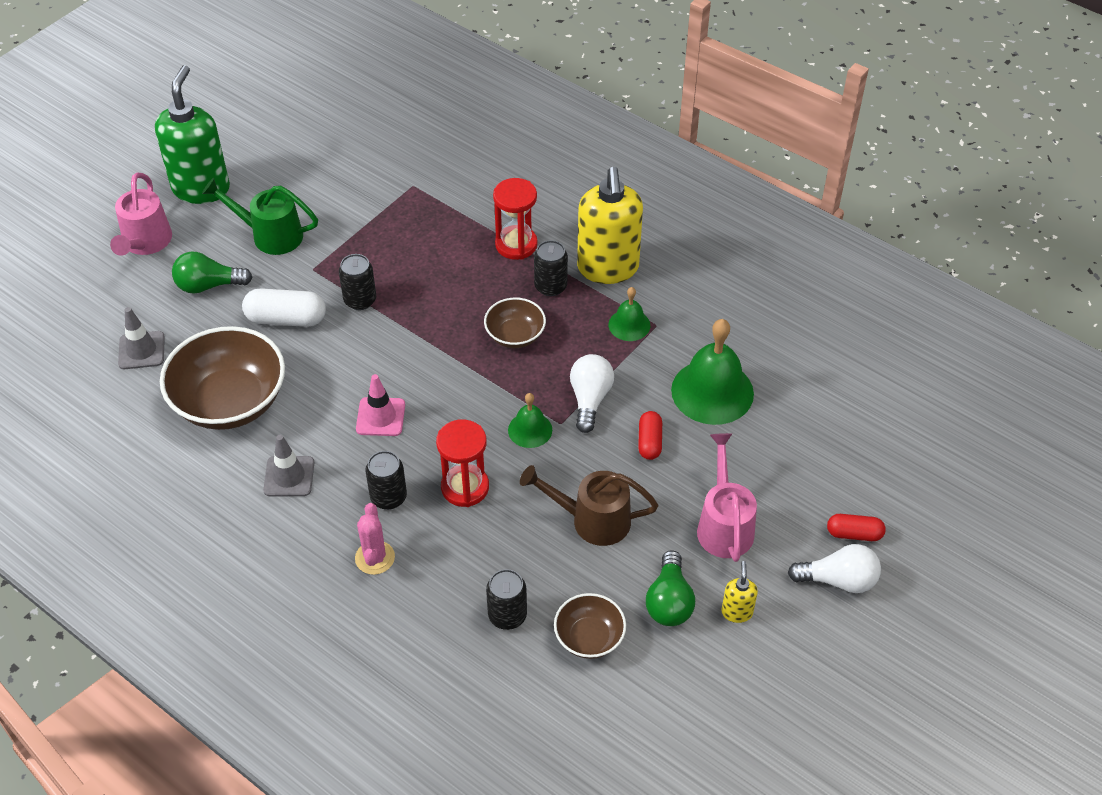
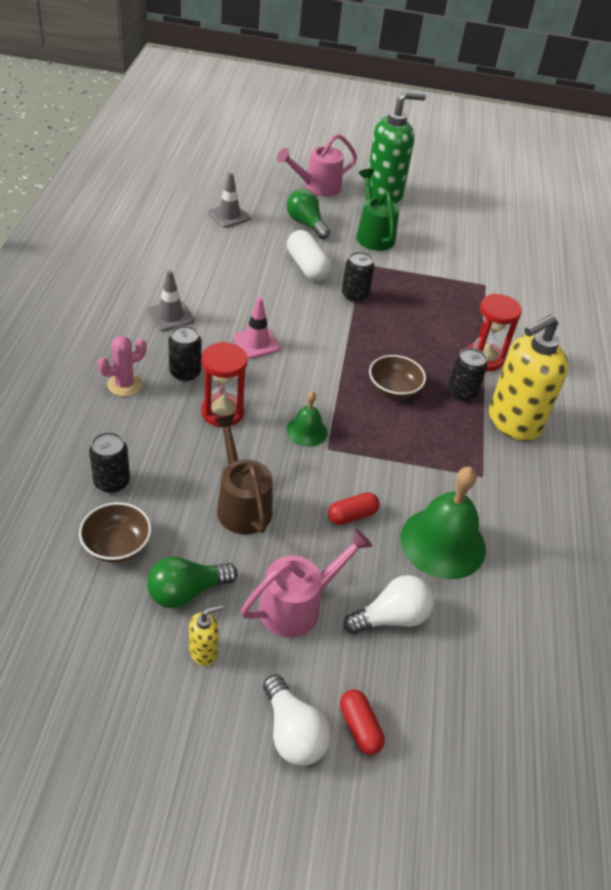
camera: 55 degrees right, 5 degrees down
brown bowl [160,326,285,430] -> none
white light bulb [570,354,614,433] -> white light bulb moved to [344,575,434,635]
green bell [608,287,650,341] -> none

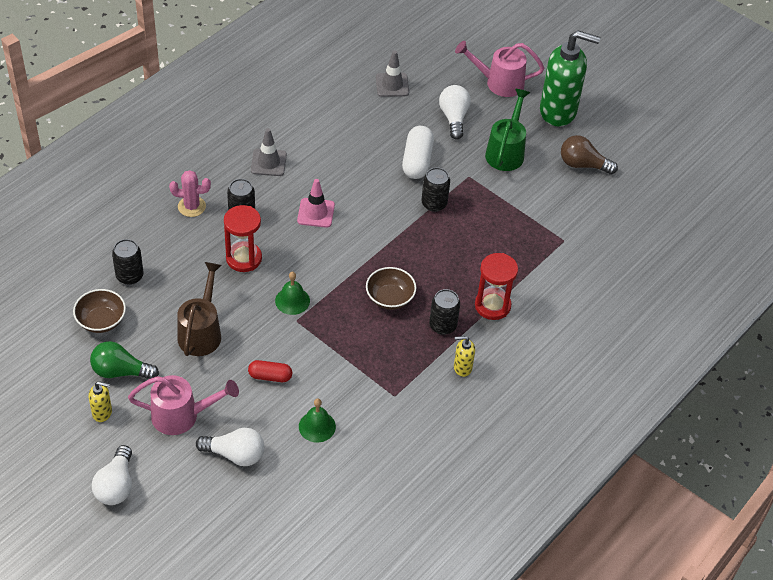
camera: 35 degrees right, 5 degrees up
green light bulb [287,189,330,239] -> white light bulb [439,85,471,140]
red capsule [340,689,385,755] -> none
green bell [400,467,486,579] -> green bell [299,398,336,443], size x0.53
yellow soap dispenser [489,314,569,441] -> yellow soap dispenser [454,336,475,377], size x0.43
none -> brown light bulb [561,135,618,175]

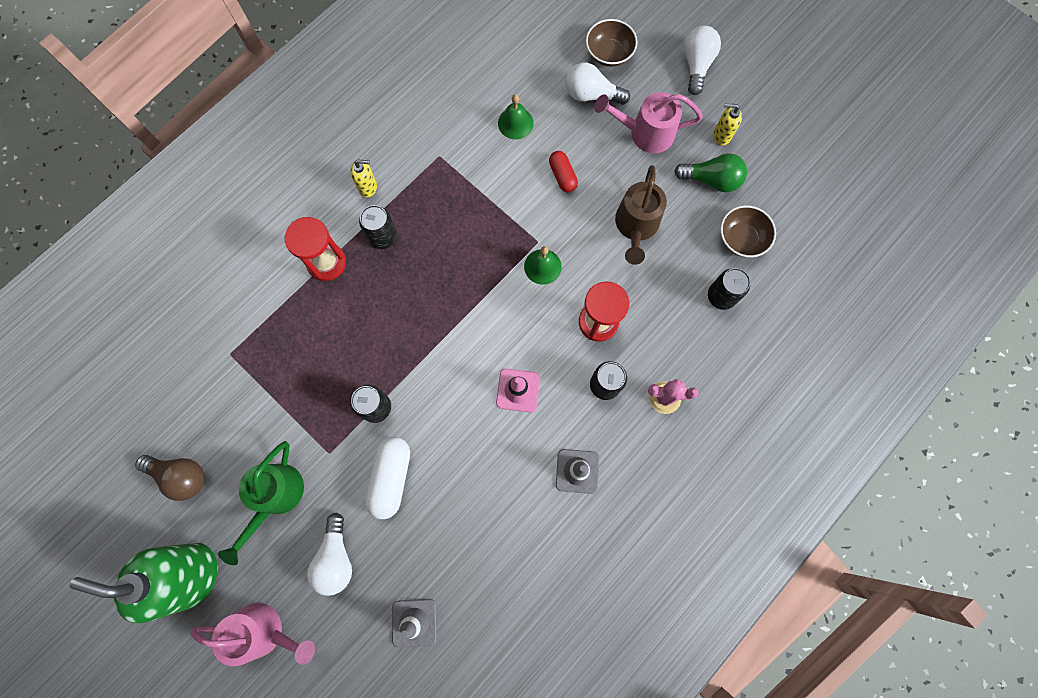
camera: 175 degrees left, 25 degrees up
red capsule [248,360,292,382] -> red capsule turned 60 degrees clockwise [549,151,578,192]
brown bowl [366,267,417,310] -> brown bowl moved to [586,19,638,67]

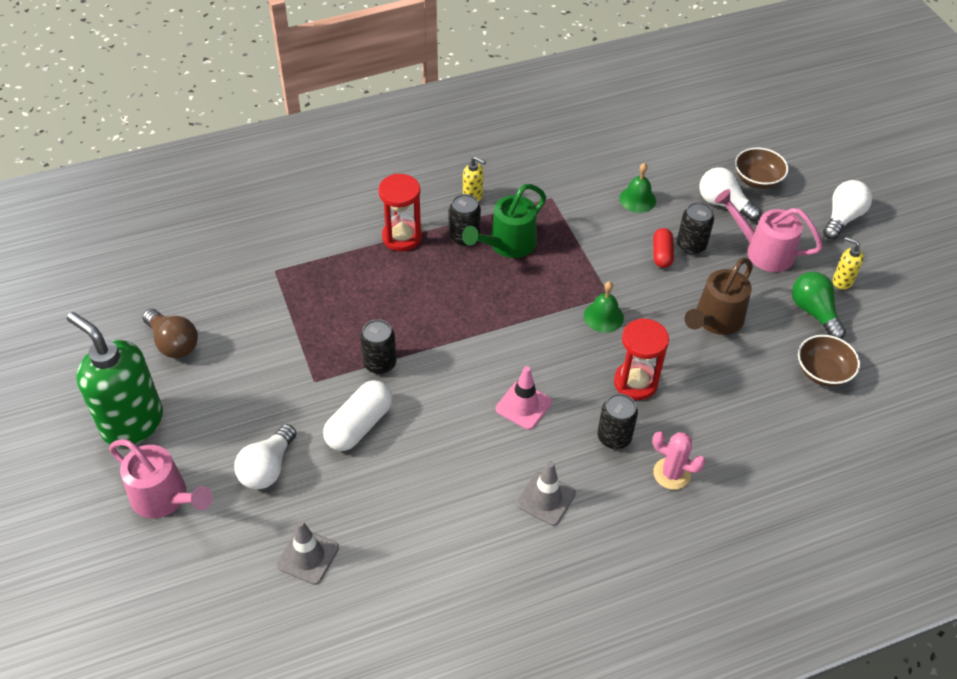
camera: 25 degrees right, 25 degrees down
green watering can [218,441,304,565] -> green watering can moved to [462,184,546,258]
green light bulb [674,153,747,192] -> green light bulb turned 150 degrees counterclockwise [792,272,846,339]
black can [708,268,750,310] -> black can moved to [677,202,714,255]

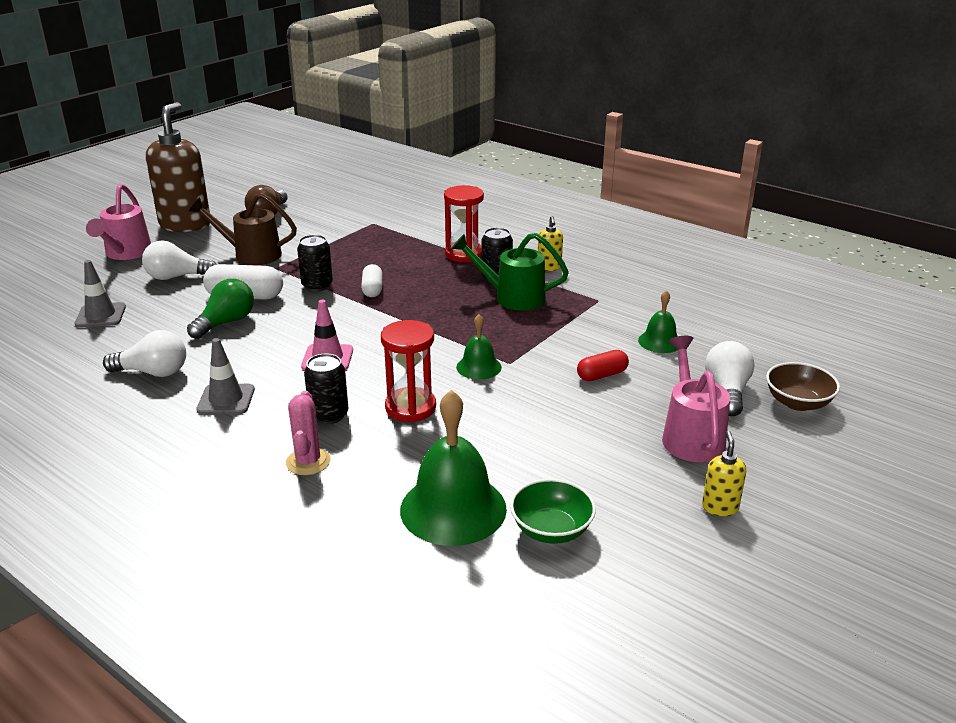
camera: 60 degrees right, 20 degrees down
green soap dispenser [67,312,163,447] -> brown soap dispenser [146,102,210,232]
black can [677,202,714,255] -> none
brown watering can [685,258,753,335] -> brown watering can moved to [189,193,297,265]
green light bulb [792,272,846,339] -> green light bulb moved to [187,279,254,339]
brown bowl [798,335,860,387] -> green bowl [510,479,596,544]
white light bulb [823,180,872,239] -> white light bulb moved to [103,330,186,377]
none -> white capsule [361,264,383,297]
none -> green bell [400,390,507,546]

